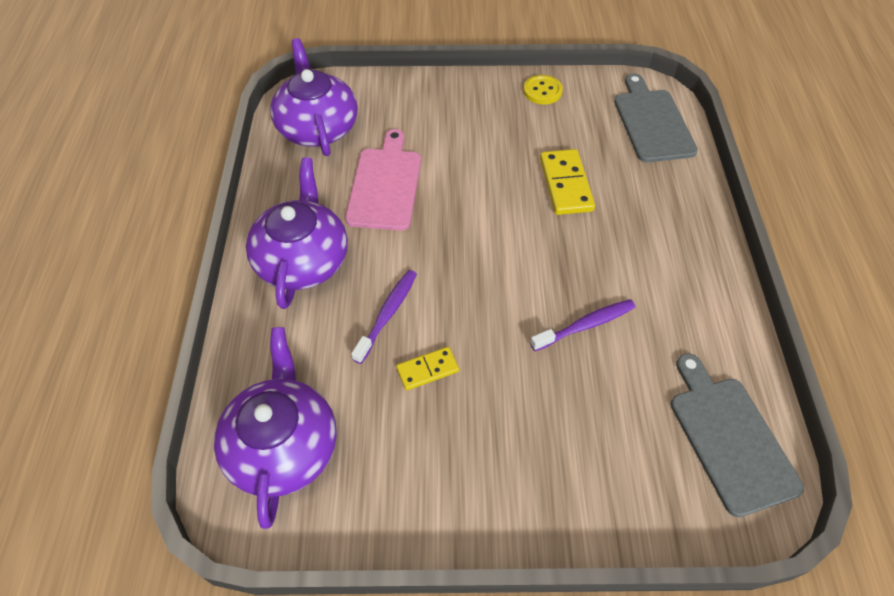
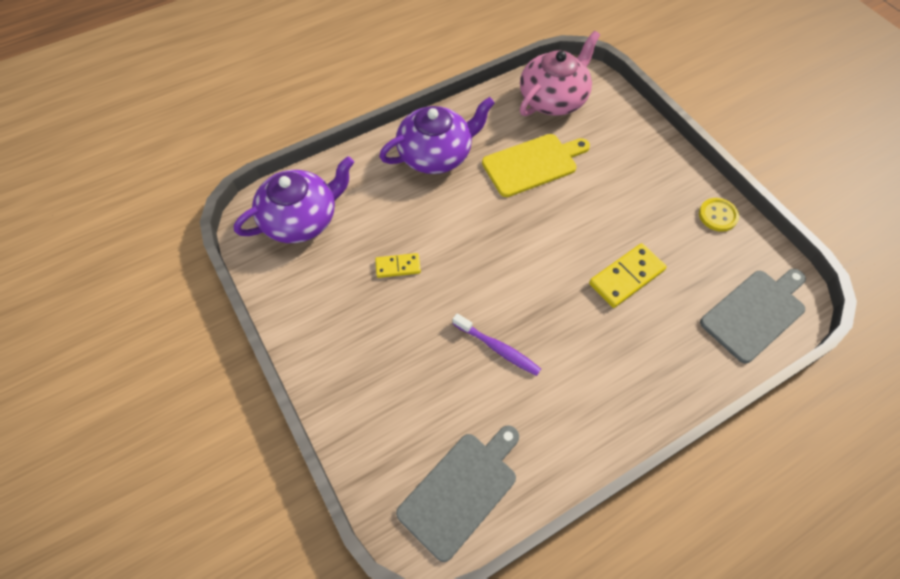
camera: 60 degrees right, 5 degrees up
purple teapot [270,38,358,156] -> pink teapot [520,31,600,116]
pink cutting board [345,129,421,231] -> yellow cutting board [482,134,590,197]
purple toothbrush [351,270,417,364] -> none
yellow domino [396,347,459,390] -> yellow domino turned 45 degrees counterclockwise [375,253,421,278]

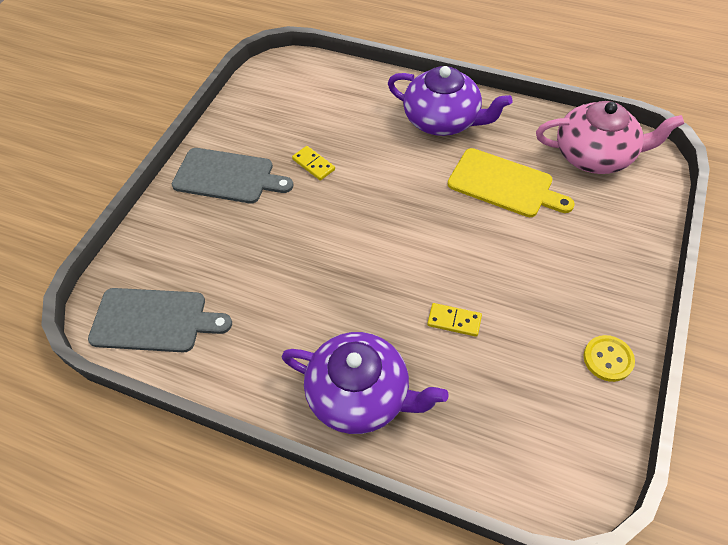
camera: 55 degrees right, 5 degrees down
purple teapot [234,156,354,243] -> purple teapot moved to [282,332,449,434]
purple toothbrush [453,313,541,376] -> none
yellow domino [589,243,667,308] -> yellow domino [427,303,482,337], size x0.61
grey cutting board [700,269,806,364] -> grey cutting board moved to [172,148,294,204]

